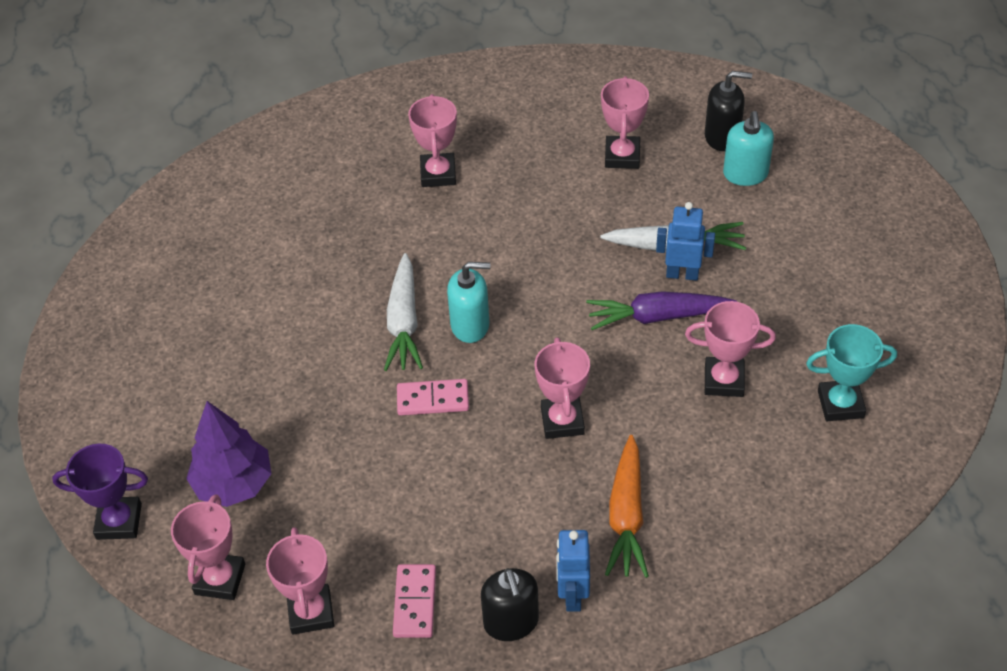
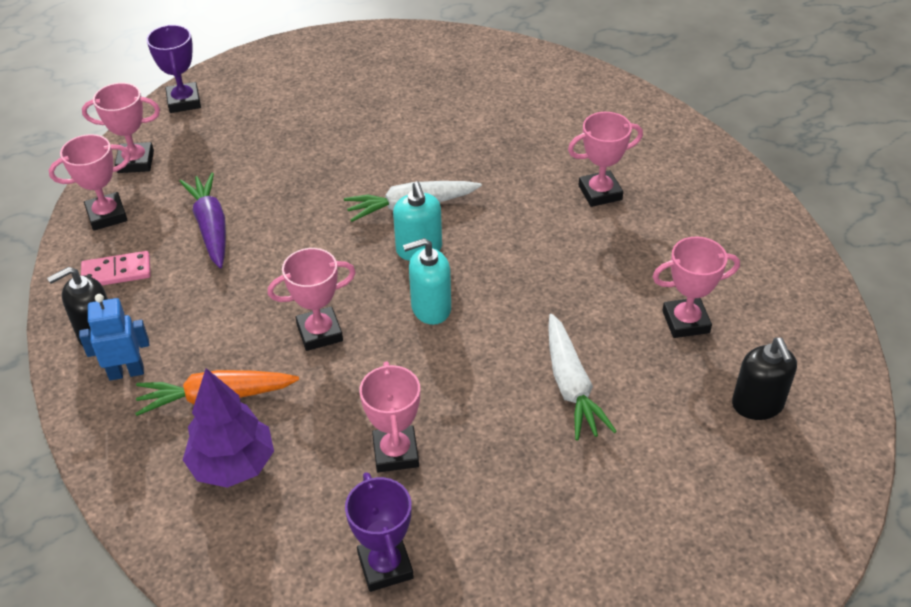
camera: 75 degrees right, 5 degrees down
purple tree [186,401,271,507] -> purple tree moved to [183,368,274,488]
pink domino [397,379,469,415] -> none
purple carrot [586,291,737,330] -> purple carrot moved to [179,173,226,269]
blue robot [656,202,715,281] -> none
turquoise soap dispenser [723,111,774,186] -> turquoise soap dispenser moved to [403,238,451,325]
turquoise trophy [806,324,897,421] -> purple trophy [345,472,414,592]

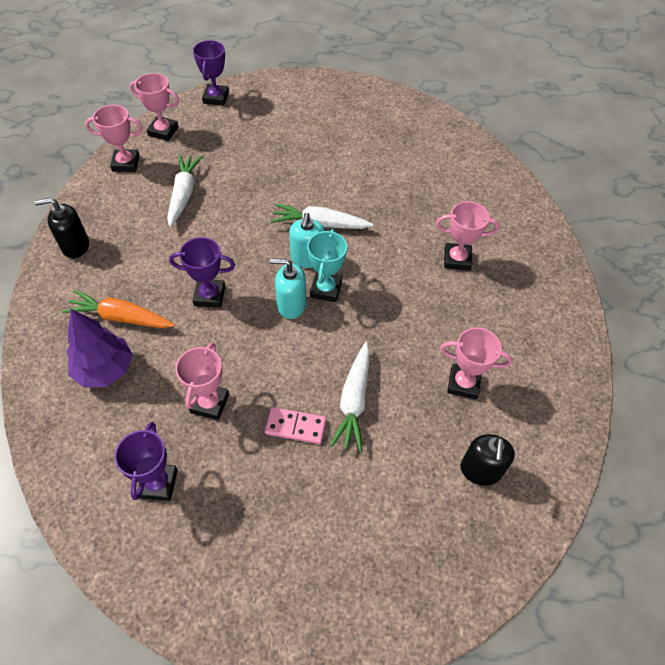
camera: 20 degrees right, 10 degrees up
blue robot [79,294,149,380] -> none
pink domino [81,251,151,285] -> pink domino moved to [265,407,326,444]
purple carrot [179,173,226,269] -> white carrot [167,154,203,227]
pink trophy [268,248,356,351] -> purple trophy [169,237,235,308]
none -> turquoise trophy [307,229,347,302]

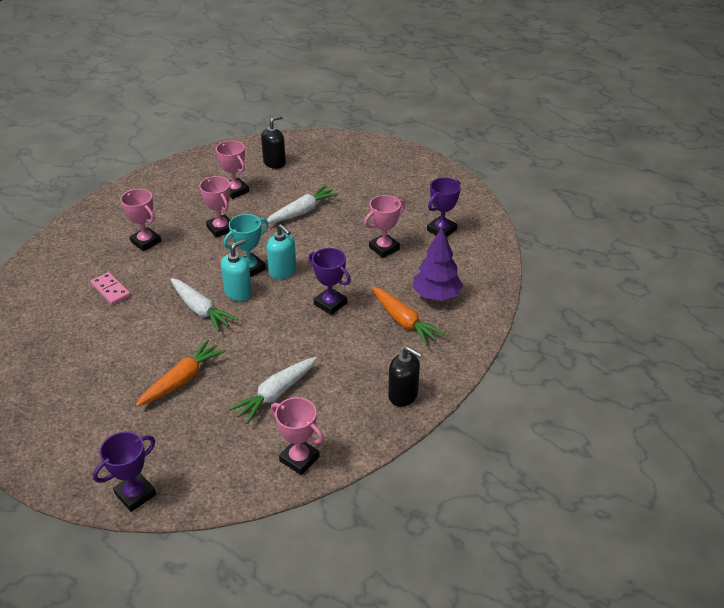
camera: 140 degrees left, 15 degrees down
pink trophy [130,73,179,141] -> pink trophy moved to [199,176,231,238]
pink domino [265,407,326,444] -> pink domino moved to [90,272,131,305]
none -> orange carrot [136,339,226,406]

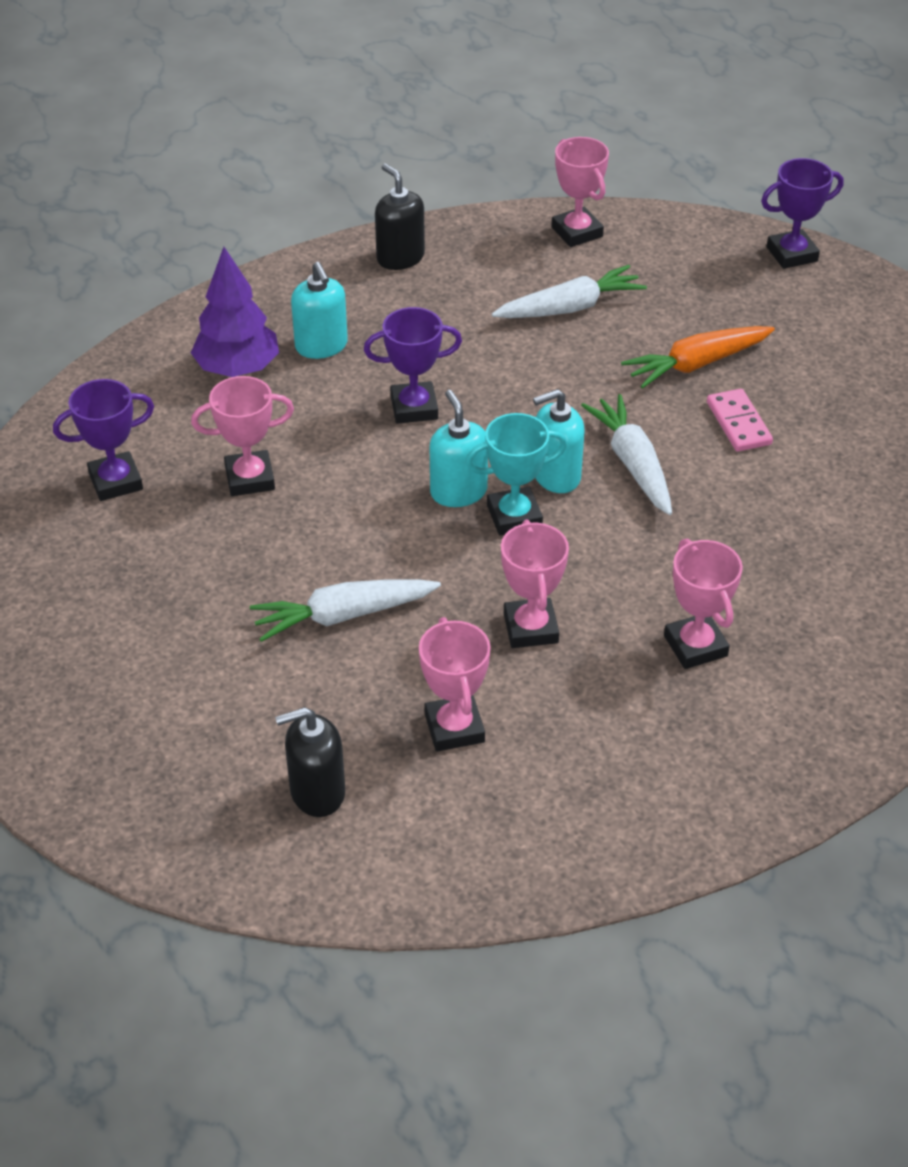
camera: 155 degrees left, 5 degrees up
pink domino [90,272,131,305] -> pink domino moved to [707,389,773,452]
purple trophy [309,248,351,315] -> purple trophy turned 75 degrees counterclockwise [364,307,462,424]
orange carrot [372,287,445,346] -> turquoise soap dispenser [291,262,348,359]

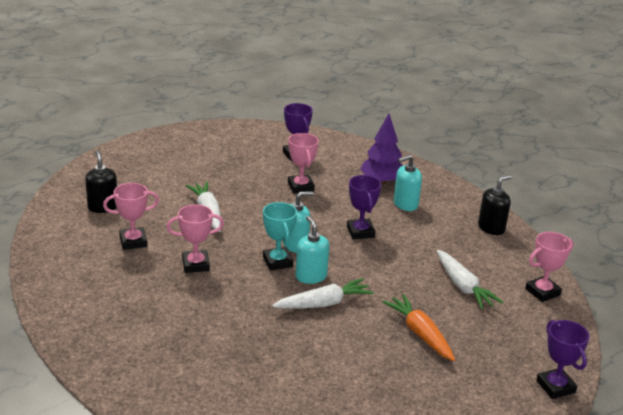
camera: 85 degrees right, 15 degrees down
pink trophy [664,539,743,669] -> none
pink domino [707,389,773,452] -> none

